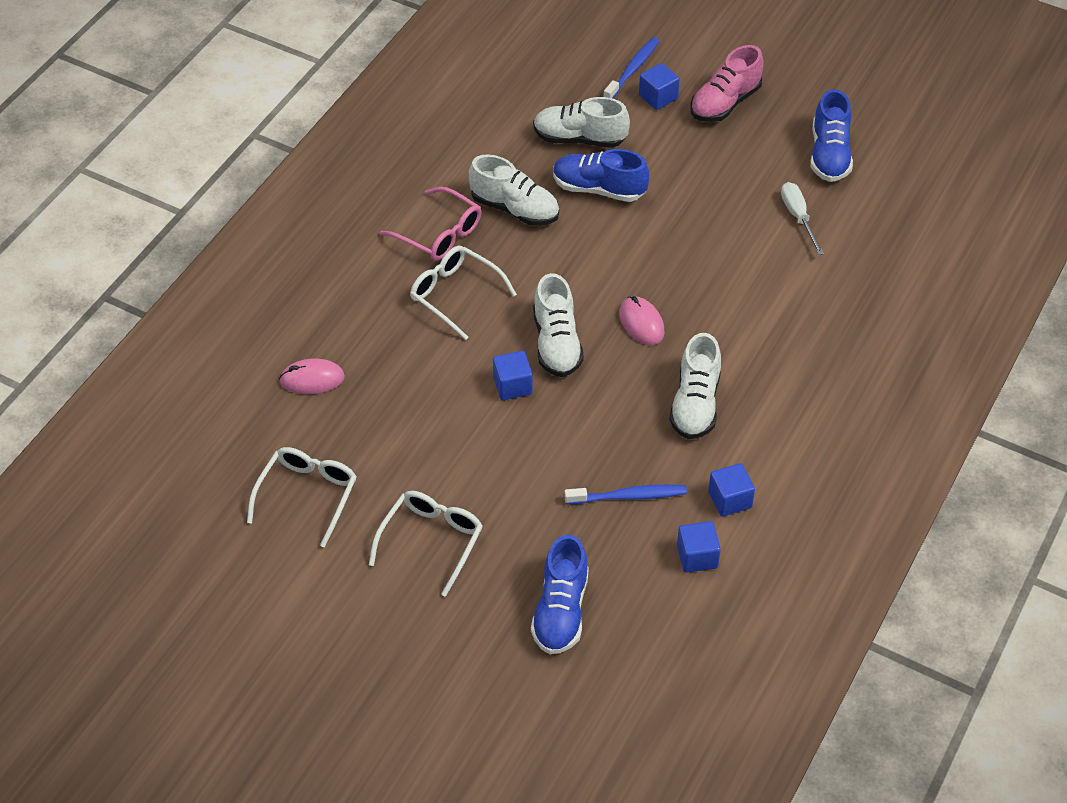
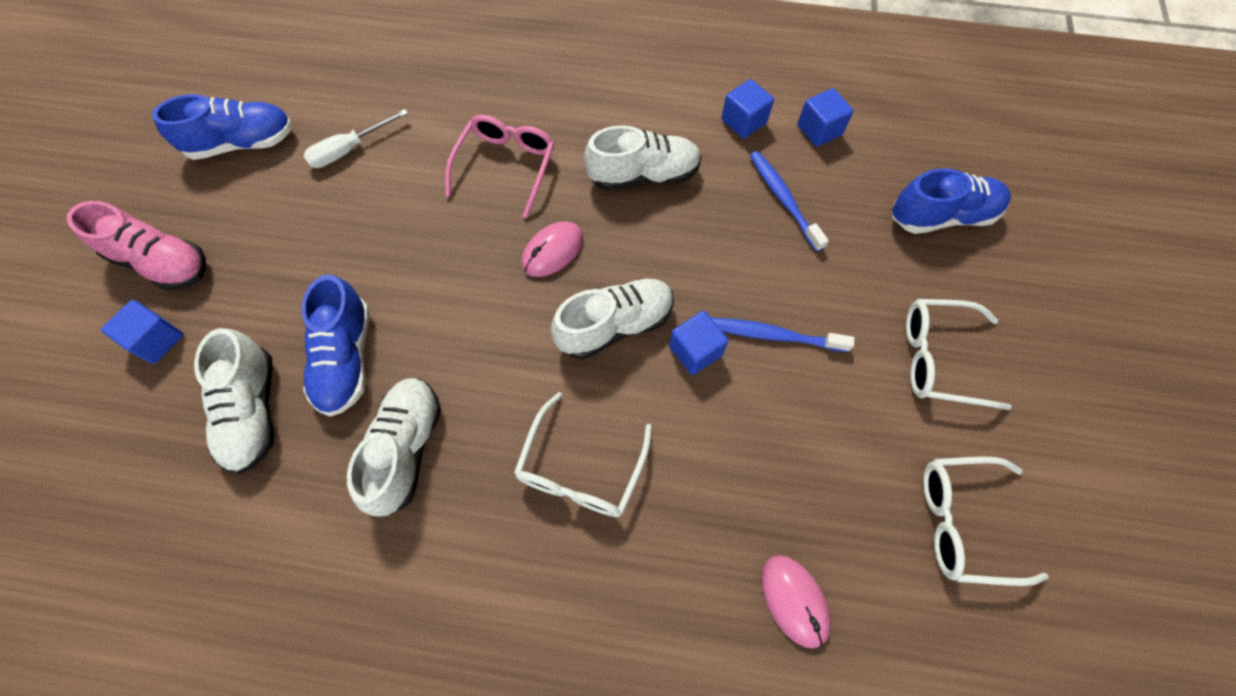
camera: 110 degrees left, 15 degrees up
pink glasses [380,187,481,261] -> pink glasses moved to [445,115,555,218]
blue toothbrush [604,38,659,98] -> blue toothbrush moved to [711,318,855,352]

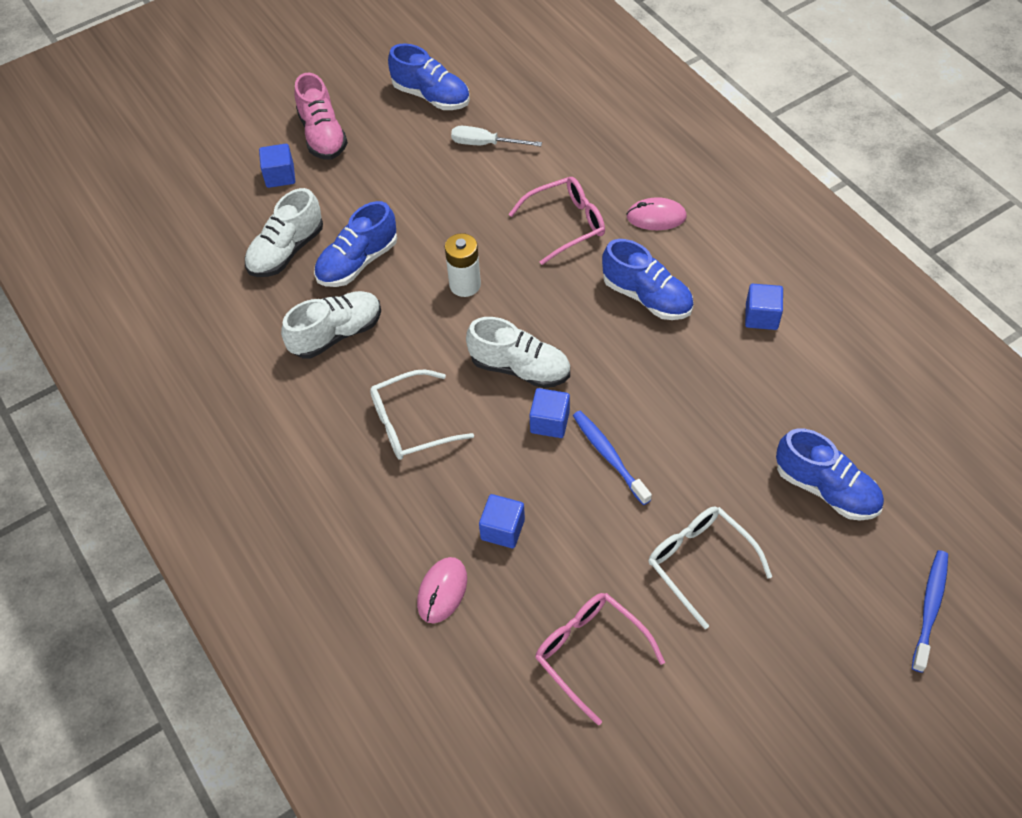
camera: 50 degrees right, 10 degrees down
pink mouse [521,221,583,277] -> pink mouse moved to [626,197,687,230]
white shoe [584,125,702,190] -> blue shoe [602,239,694,320]
blue toothbrush [750,151,829,252] -> blue toothbrush moved to [912,550,948,673]
blue cube [797,88,854,147] -> blue cube moved to [479,494,525,548]
white glasses [923,456,1049,586] -> pink glasses [535,593,665,725]
none -> white battery [445,233,481,297]

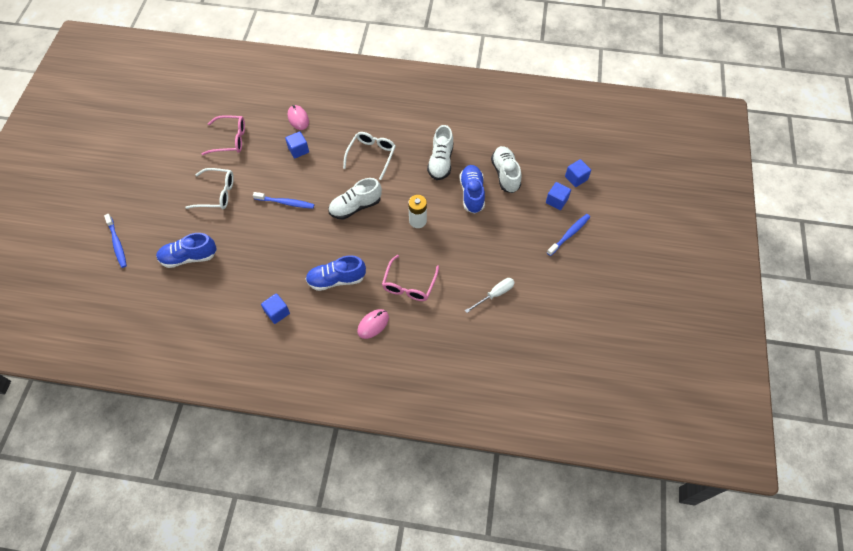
camera: 130 degrees right, 5 degrees up
pink shoe [294,72,348,160] -> blue toothbrush [547,214,590,256]
blue shoe [388,43,470,110] -> none
blue cube [530,388,570,438] -> blue cube moved to [565,159,591,187]

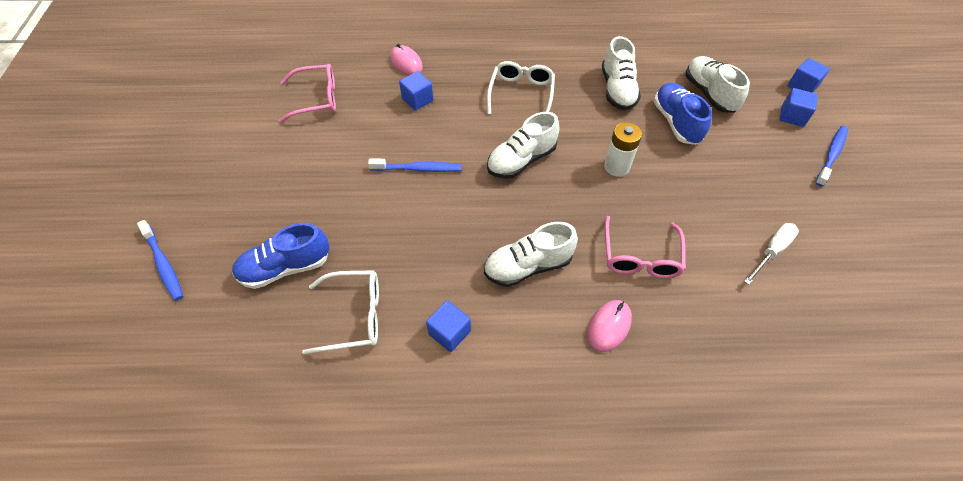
camera: 10 degrees left, 5 degrees down
white glasses [185,168,234,209] -> white glasses moved to [302,270,379,354]
blue shoe [306,255,366,291] -> white shoe [484,222,578,287]

